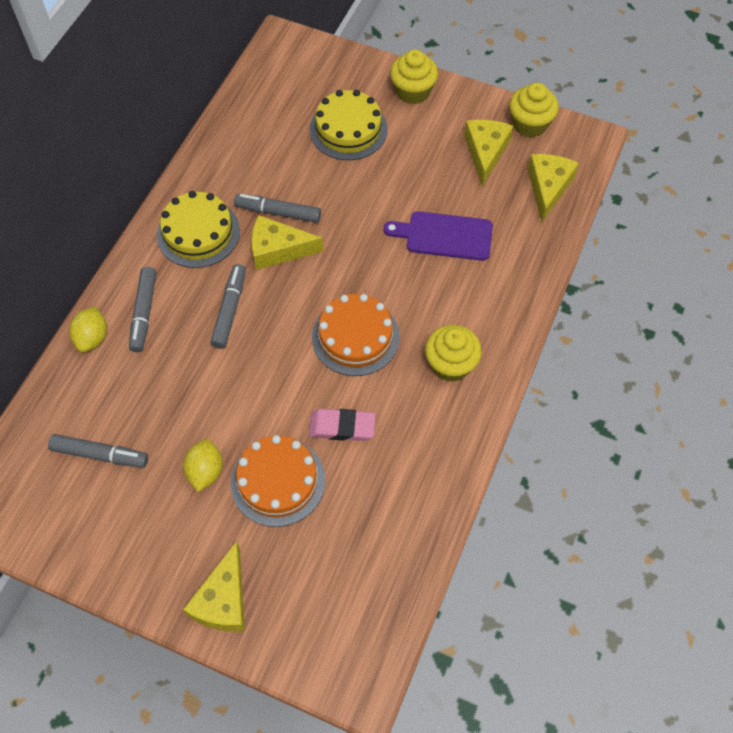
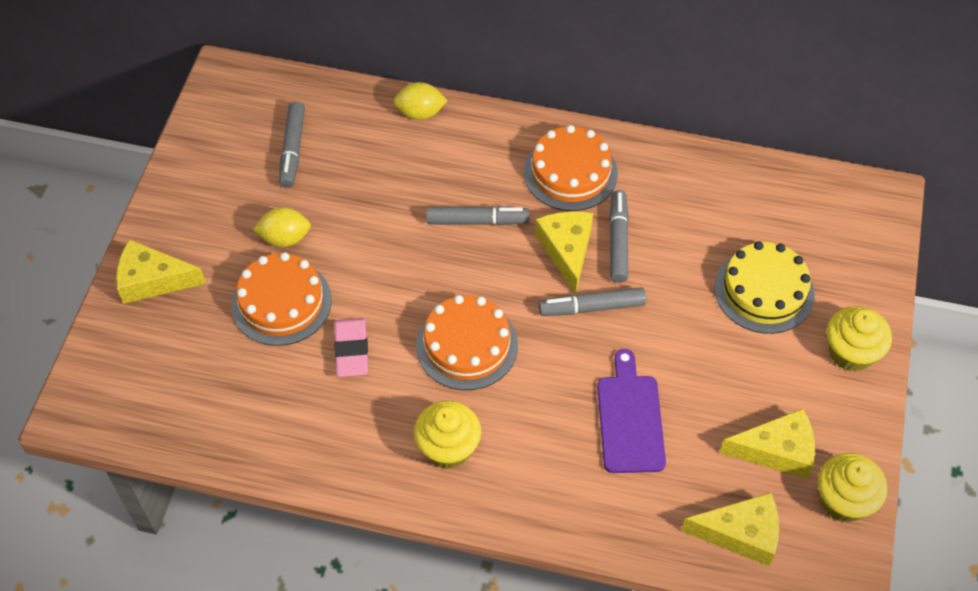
camera: 80 degrees right, 5 degrees down
grey marker [129,267,156,352] -> grey marker moved to [539,287,646,316]
yellow cake [157,191,240,268] -> orange cake [524,125,618,211]

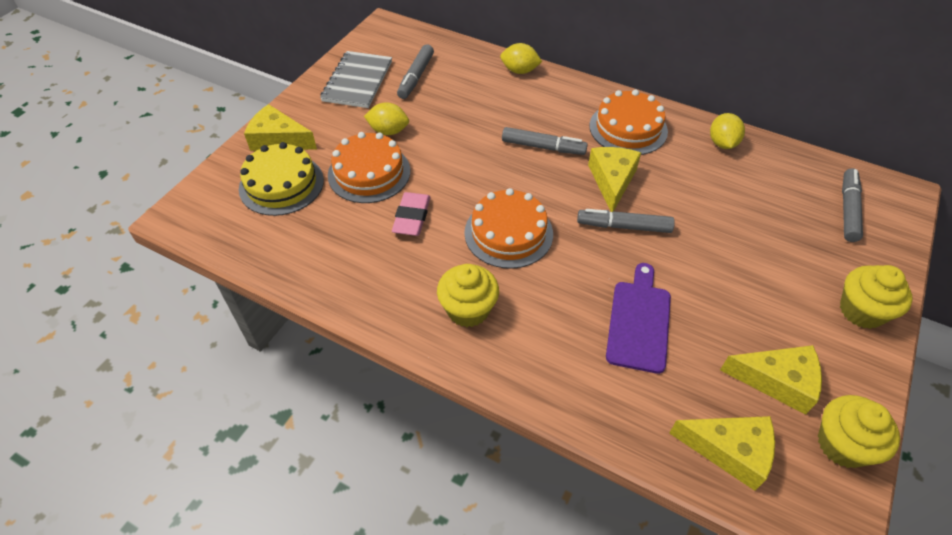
camera: 15 degrees right, 5 degrees down
grey marker [609,190,629,283] -> grey marker moved to [842,168,863,242]
yellow cake [714,241,815,334] -> yellow cake moved to [239,142,324,216]
none -> grey notebook [320,51,392,108]
none -> yellow lemon [710,113,745,149]

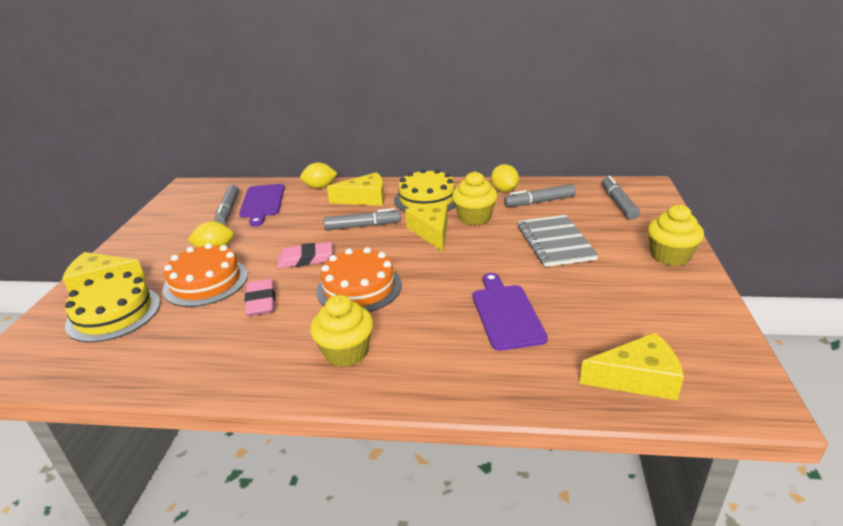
camera: 20 degrees left, 20 degrees down
grey notebook [320,51,392,108] -> grey notebook moved to [518,215,599,267]
grey marker [577,209,675,233] -> grey marker moved to [504,184,576,207]
orange cake [589,89,668,155] -> yellow cake [394,169,455,212]
yellow cheese [720,345,822,415] -> yellow cheese moved to [327,172,385,206]
yellow cupcake [818,395,900,468] -> yellow cupcake moved to [452,171,497,225]
none -> purple cutting board [239,184,284,226]
none -> pink eraser [277,242,332,268]

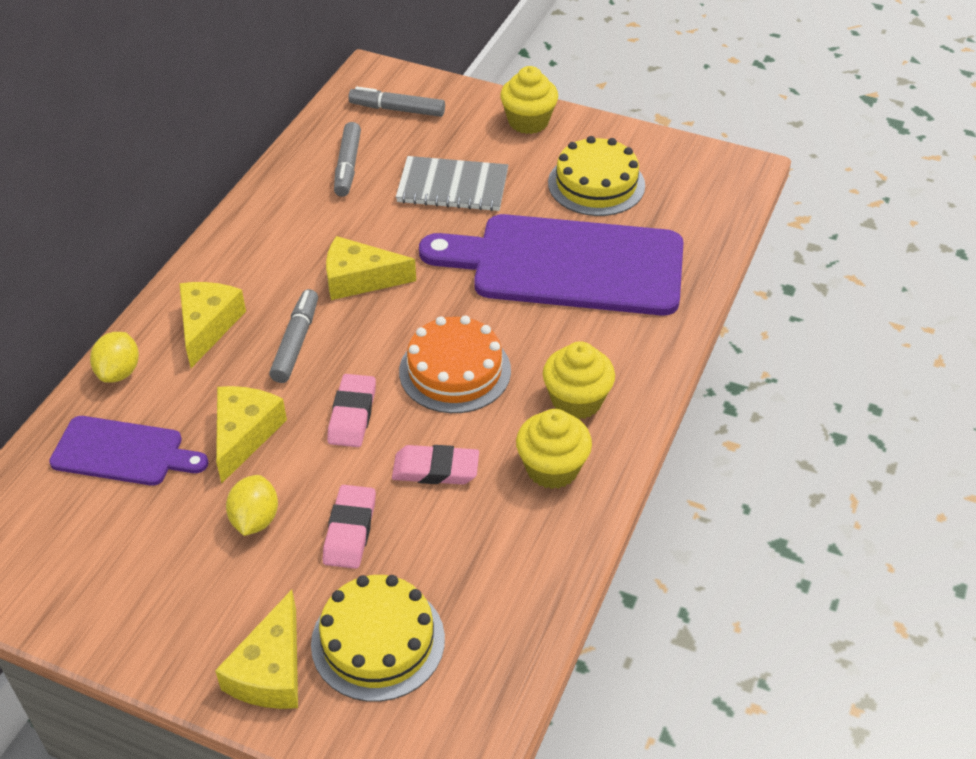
camera: 75 degrees left, 15 degrees up
orange cake [163,243,248,307] -> pink eraser [323,485,376,569]
grey marker [214,185,239,224] -> none
yellow cake [394,169,455,212] -> yellow cake moved to [548,136,645,216]
yellow cupcake [452,171,497,225] -> yellow cupcake moved to [516,409,592,489]
purple cutting board [473,273,548,351] -> purple cutting board [419,214,684,316], size x1.95
yellow lemon [491,164,519,192] -> none
yellow cheese [579,333,684,400] -> yellow cheese moved to [216,386,287,483]

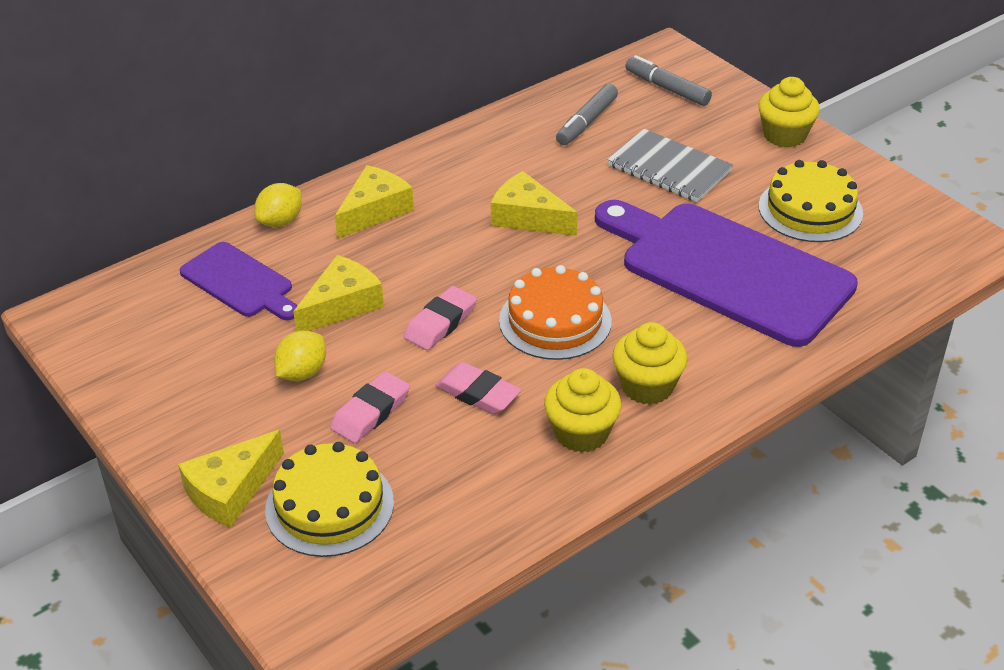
camera: 30 degrees right, 5 degrees down
grey marker [269,289,318,383] -> none

